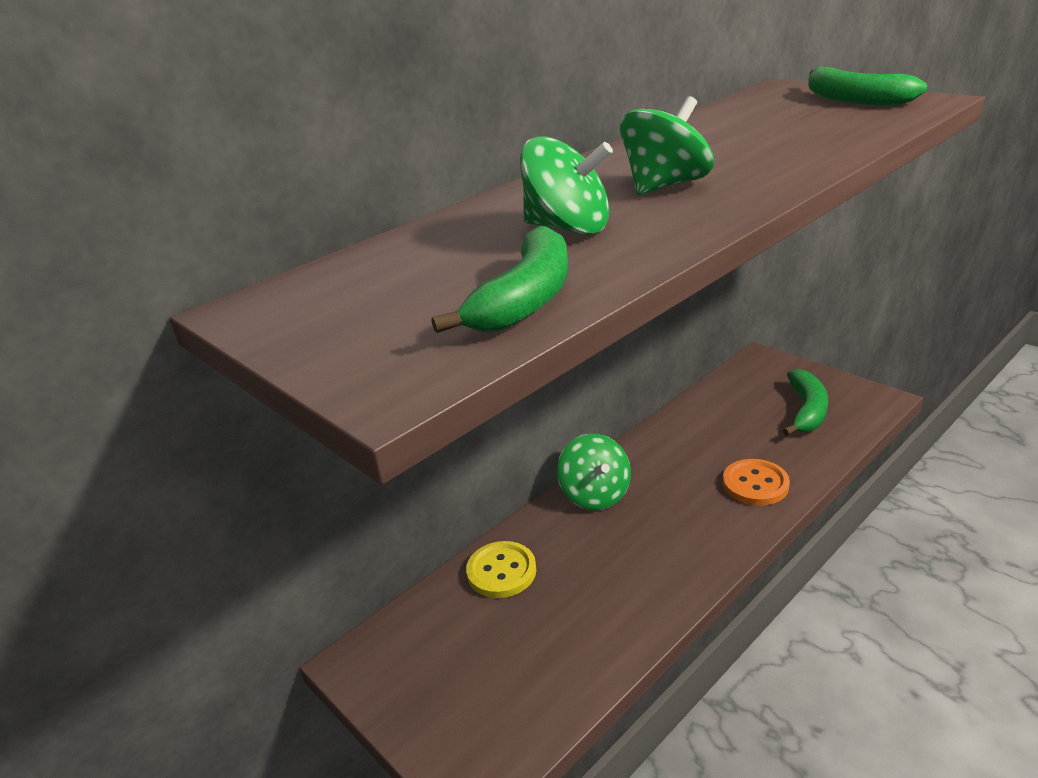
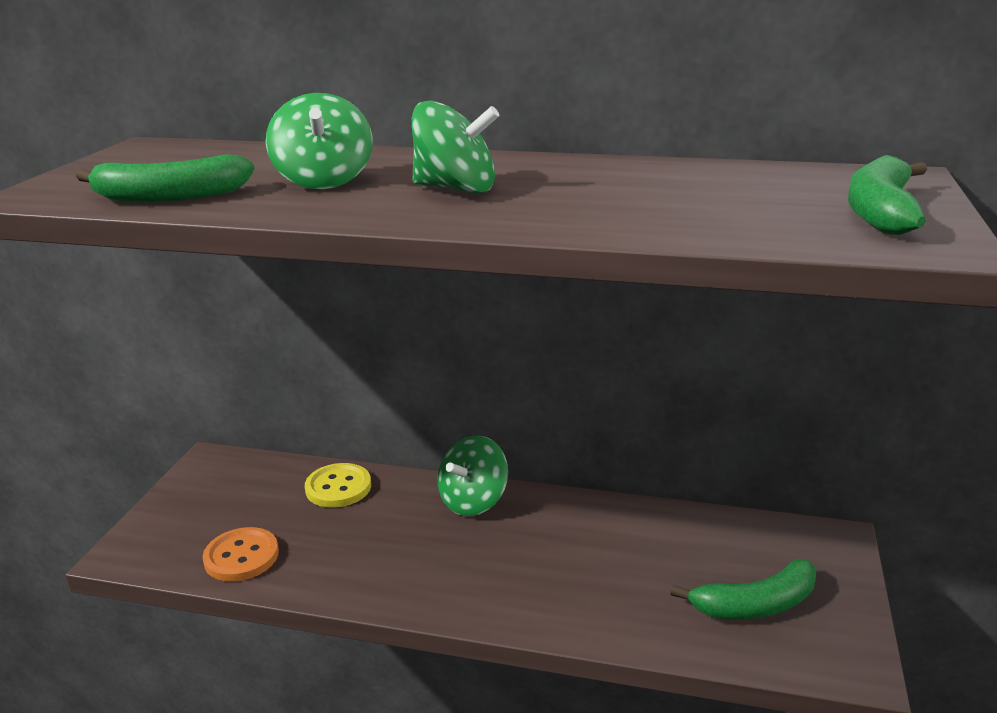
camera: 55 degrees right, 5 degrees down
orange button [723,459,790,506] -> orange button moved to [202,527,279,582]

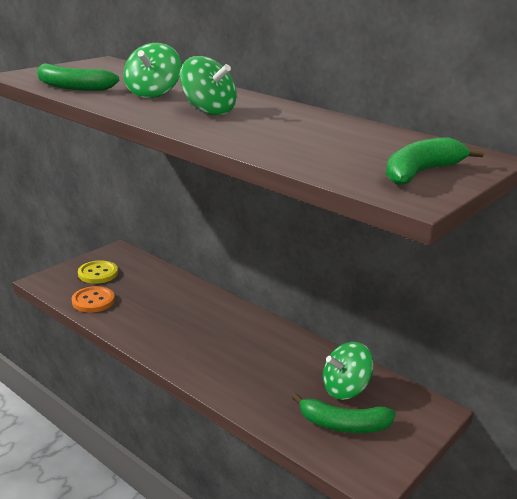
camera: 25 degrees right, 0 degrees up
yellow button [305,463,371,508] -> yellow button moved to [78,260,118,284]
green spinning top [437,436,508,516] -> green spinning top moved to [323,342,374,400]

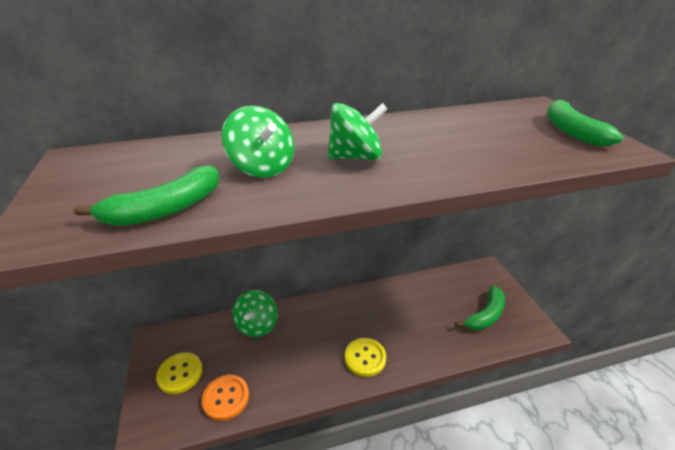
camera: 55 degrees left, 10 degrees up
green spinning top [323,342,374,400] -> green spinning top moved to [233,290,278,337]
none -> yellow button [345,338,386,377]

